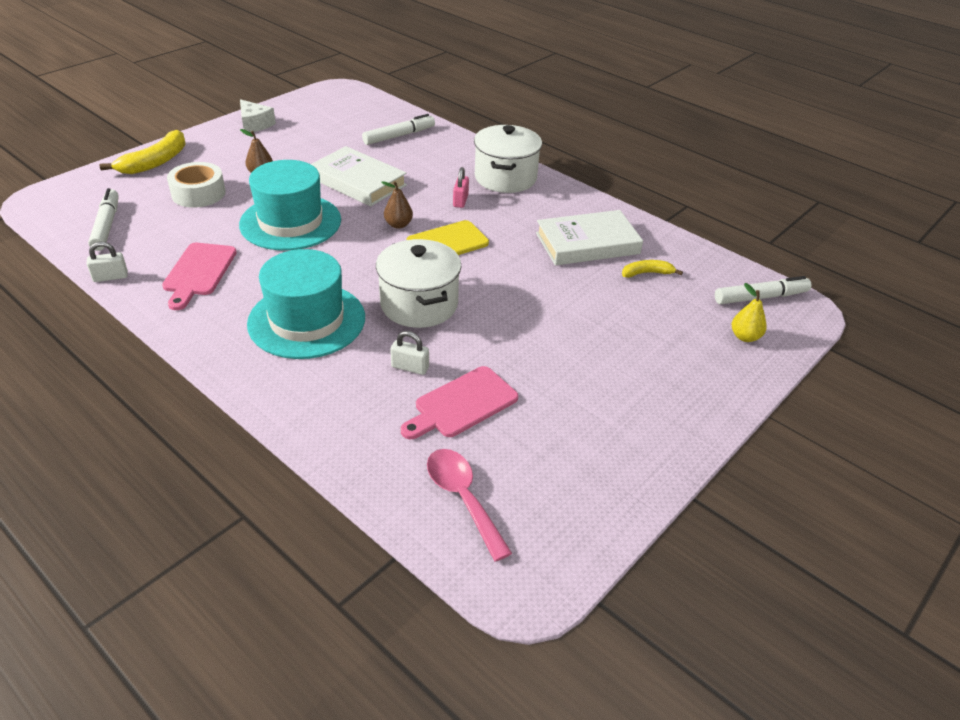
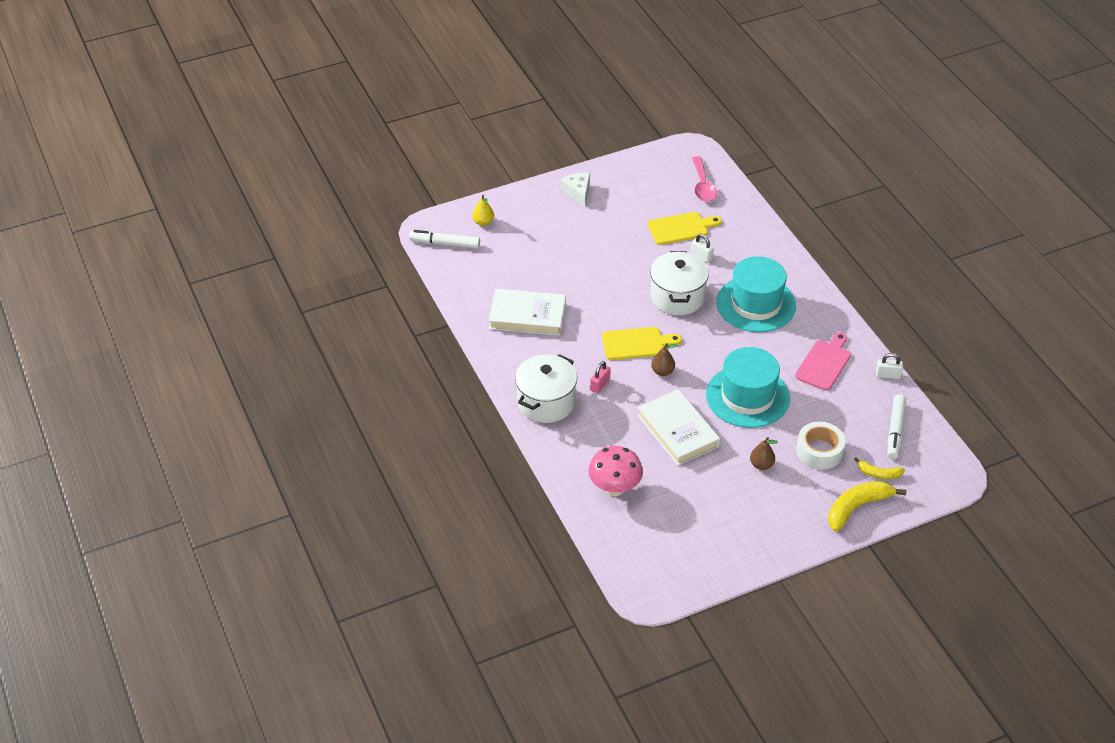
camera: 155 degrees left, 5 degrees up
white cheese [240,99,276,133] -> white cheese moved to [561,173,590,207]
white marker [362,114,435,145] -> pink mushroom [588,446,643,496]
pink cutting board [401,366,518,439] -> yellow cutting board [648,212,722,245]
yellow banana [622,260,683,278] -> yellow banana moved to [854,458,905,479]

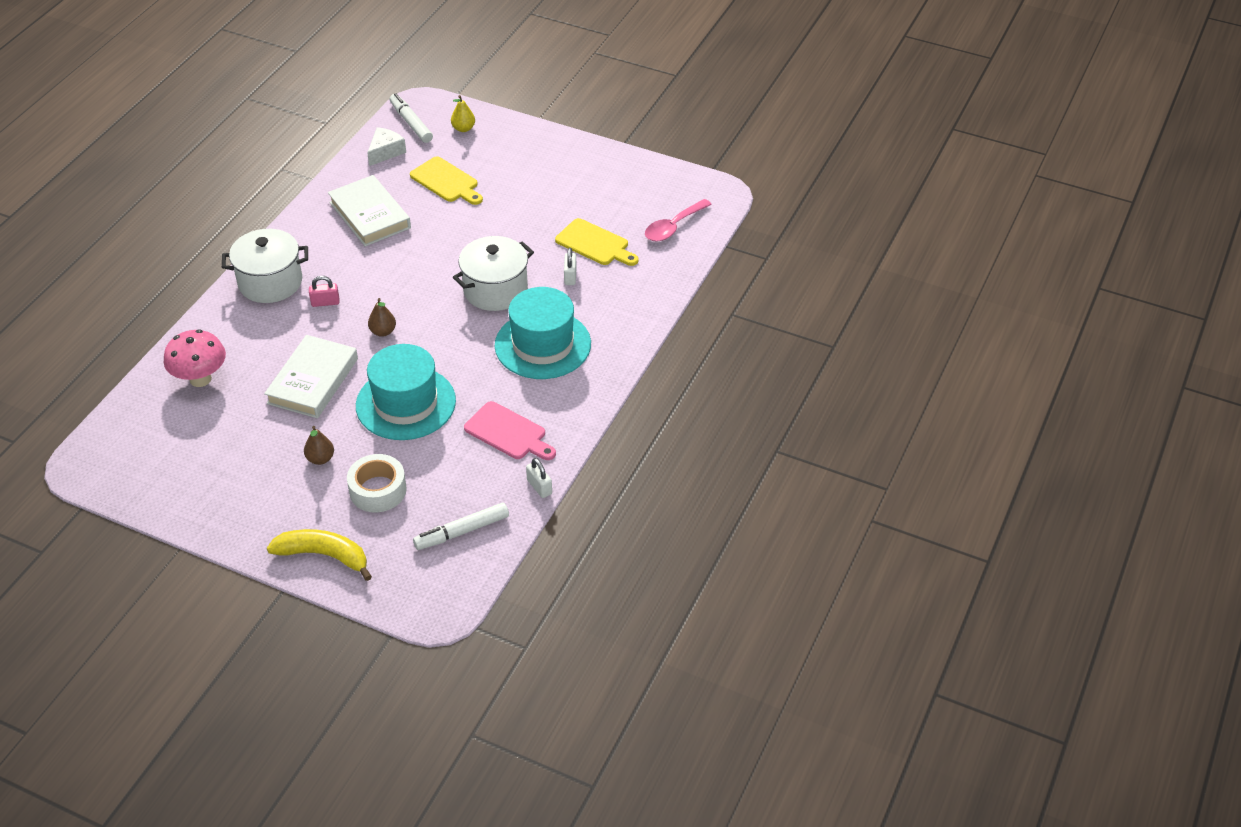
camera: 50 degrees right, 0 degrees up
white cheese [561,173,590,207] -> white cheese moved to [367,127,406,166]
yellow cutting board [602,327,682,360] -> yellow cutting board moved to [410,156,483,205]
pink cutting board [795,332,851,391] -> pink cutting board turned 45 degrees clockwise [464,401,556,460]
yellow banana [854,458,905,479] -> none

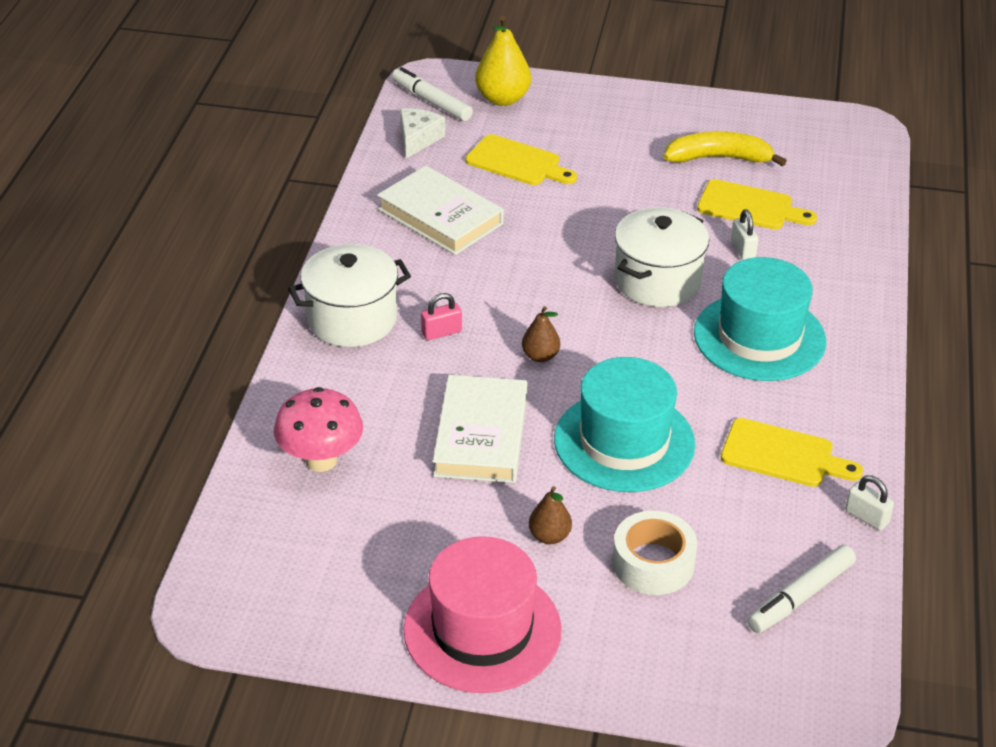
camera: 15 degrees left, 5 degrees down
yellow banana [267,529,372,581] -> yellow banana moved to [664,131,787,166]
yellow pear [451,95,475,132] -> yellow pear [475,16,531,106], size x1.75
pink cutting board [464,401,556,460] -> yellow cutting board [721,418,863,487]
pink spoon [645,199,712,241] -> none
none -> pink hat [403,536,562,693]

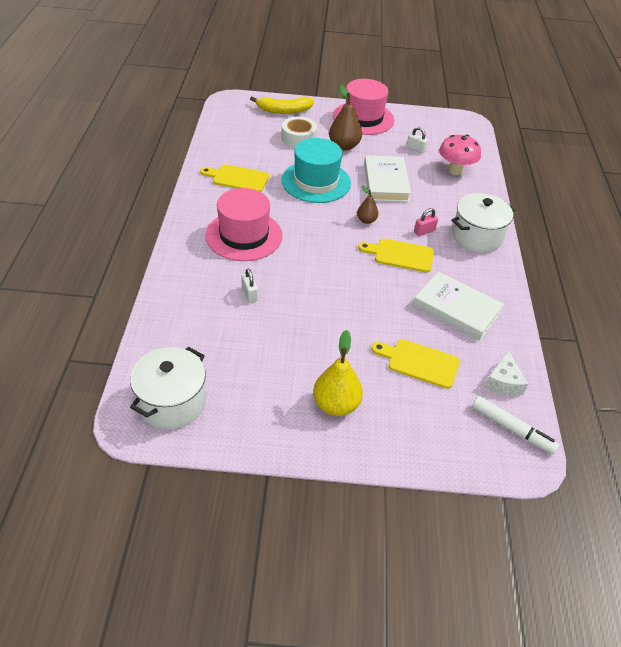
camera: 170 degrees right, 5 degrees up
yellow pear [475,16,531,106] -> yellow pear moved to [313,330,363,416]
brown pear [529,486,572,544] -> brown pear [329,85,362,150], size x1.75
white pot [614,207,709,307] -> white pot moved to [130,347,206,429]
yellow banana [664,131,787,166] -> yellow banana moved to [250,96,314,114]
turquoise hat [694,257,826,381] -> pink hat [205,188,283,261]
yellow cutting board [697,179,817,229] -> yellow cutting board moved to [358,238,434,273]
white marker [747,545,856,633] -> none
white padlock [845,475,894,531] -> white padlock moved to [406,127,428,154]

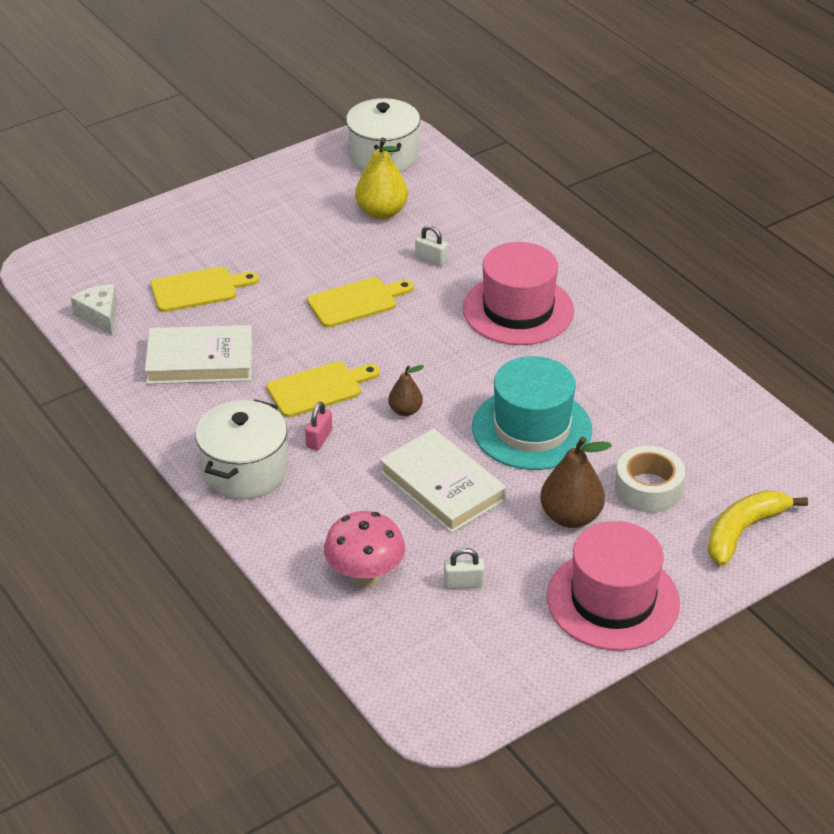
camera: 145 degrees right, 5 degrees down
yellow cutting board [200,164,269,192] -> yellow cutting board moved to [307,277,414,328]
yellow pear [313,330,363,416] -> yellow pear moved to [355,137,408,220]
white marker [472,396,560,454] -> none

